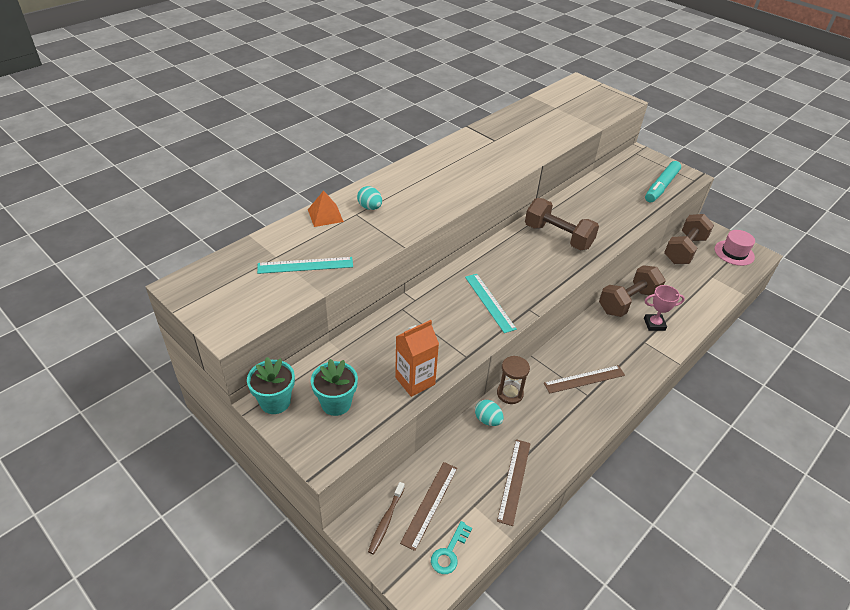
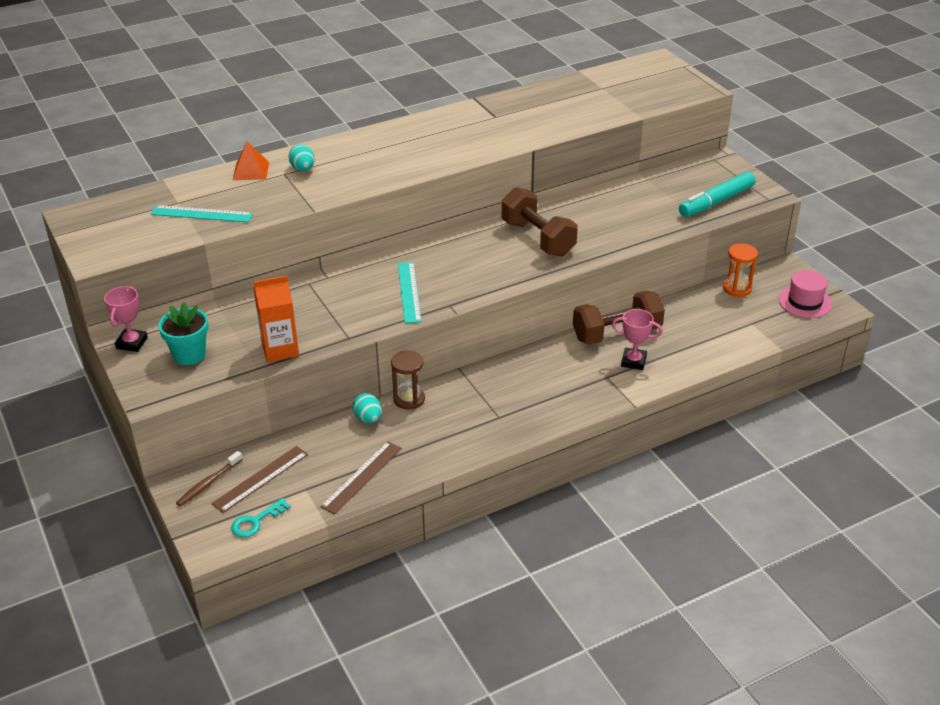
camera: 20 degrees right, 5 degrees down
turquoise flower pot [247,357,295,414] -> pink trophy [104,286,148,352]
brown ruler [544,365,625,394] -> none
brown dumbbell [664,214,714,264] -> orange hourglass [723,243,758,297]

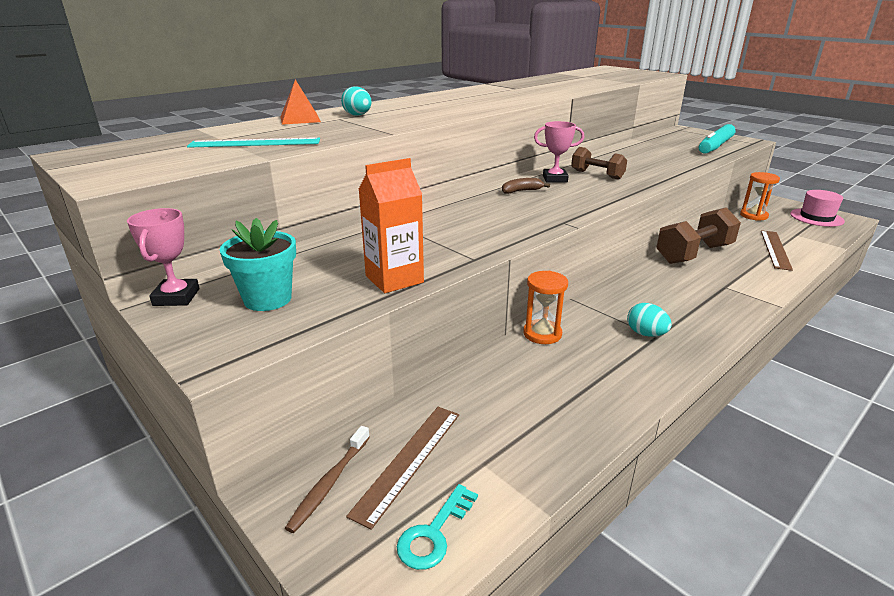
camera: 15 degrees left, 10 degrees down
brown ruler [320,441,401,514] -> brown ruler moved to [761,230,793,271]
turquoise egg [353,393,382,423] -> turquoise egg moved to [627,303,672,337]
brown hourglass [391,350,425,410] -> orange hourglass [523,271,568,344]
turquoise ruler [398,262,422,323] -> none
brown dumbbell [502,187,577,257] -> brown dumbbell [571,147,627,180], size x0.60
pink trophy [612,309,663,370] -> pink trophy moved to [534,121,584,183]
none -> brown banana [502,178,550,194]

